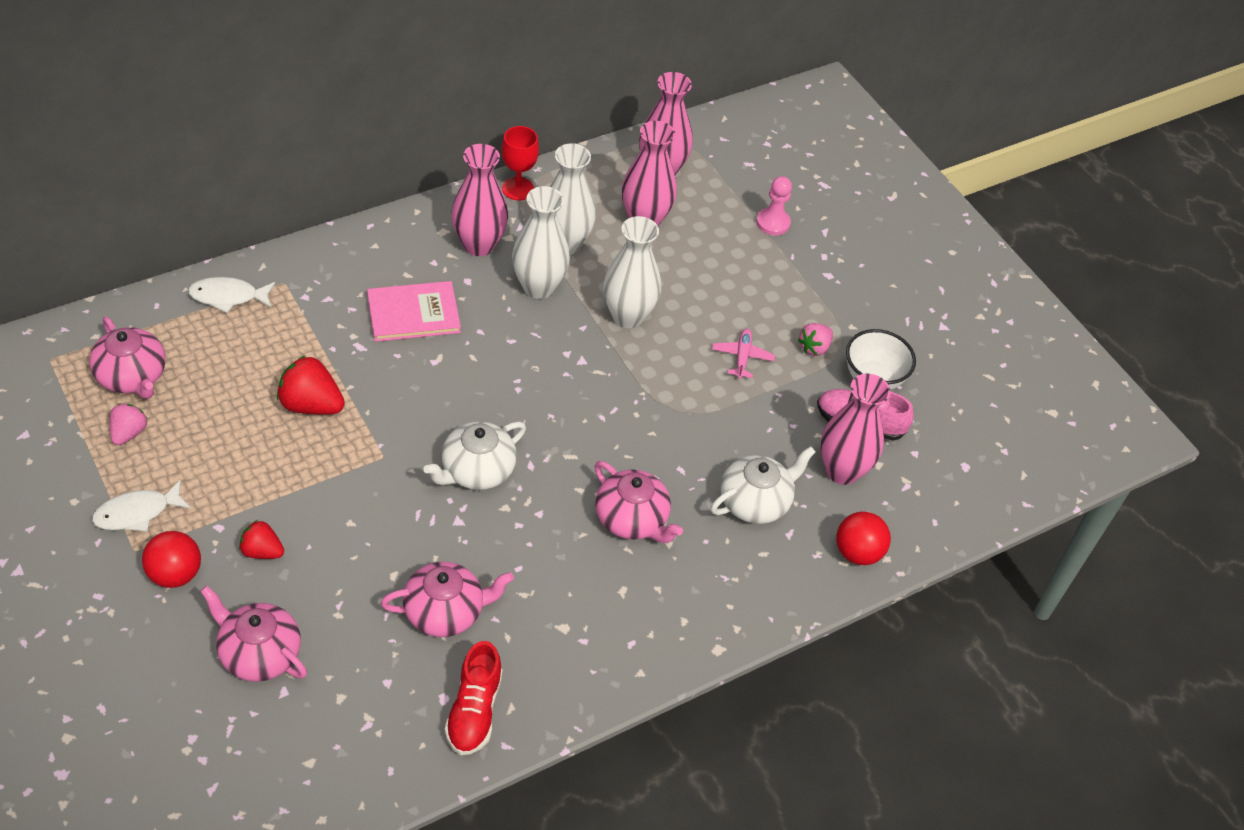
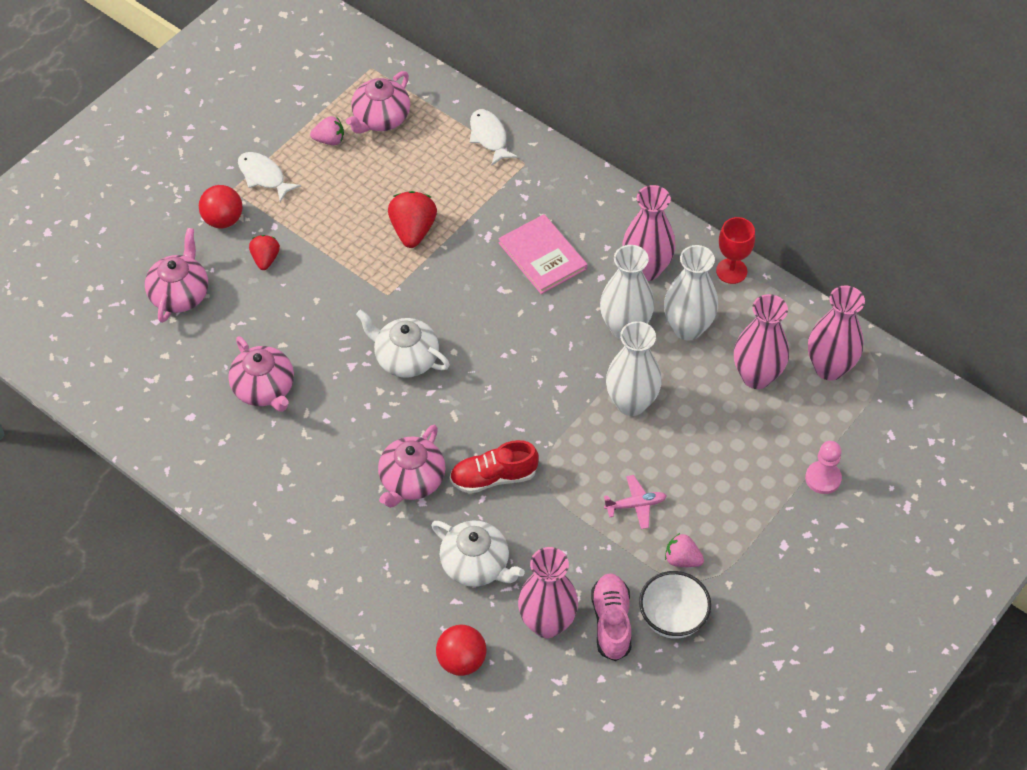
camera: 75 degrees right, 5 degrees up
red shoe [445,641,502,755] -> red shoe moved to [450,440,539,494]

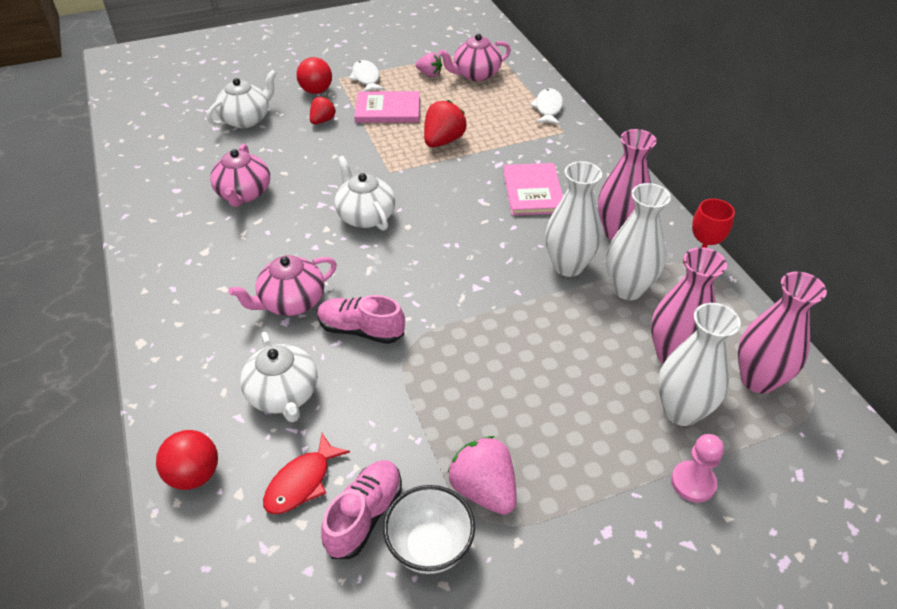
camera: 30 degrees right, 10 degrees down
pink teapot [145,228,208,323] -> white teapot [207,70,277,128]
red shoe [450,440,539,494] -> pink shoe [317,295,405,344]
pink vase [518,547,578,638] -> red fish [263,433,350,514]
pink plane [604,475,666,529] -> none
white vase [606,321,662,416] -> white vase moved to [658,303,741,426]
pink strawberry [665,533,704,567] -> pink strawberry [448,436,517,515], size x1.62
none -> pink book [354,91,420,123]

